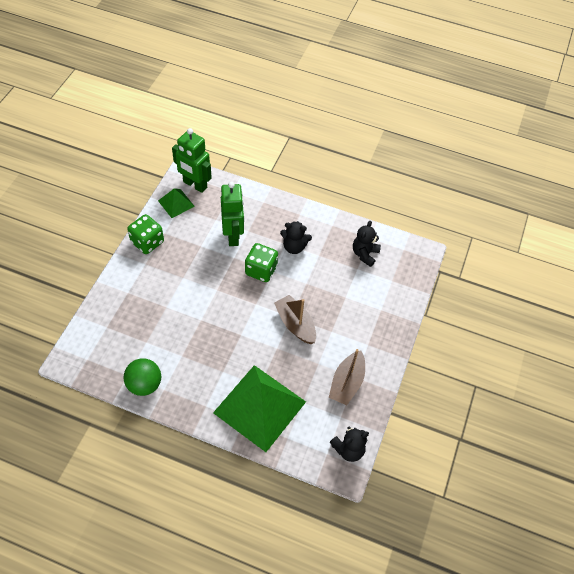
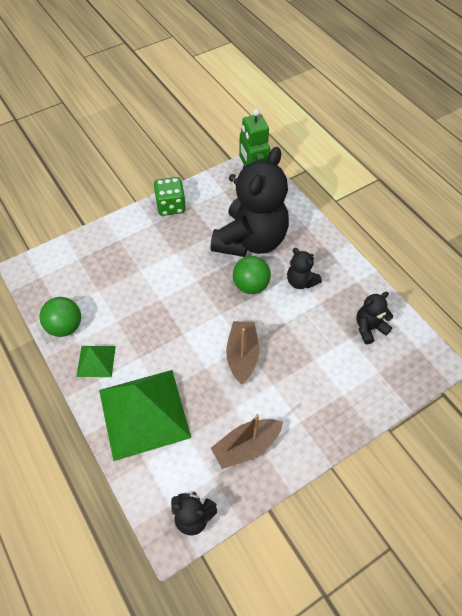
camera: 40 degrees right, 0 degrees up
green pyramid [158,188,195,218] -> green pyramid moved to [76,346,116,377]
green robot [221,182,244,246] -> black teddy bear [211,147,289,257]
green dice [245,243,278,282] -> green ball [233,256,271,294]

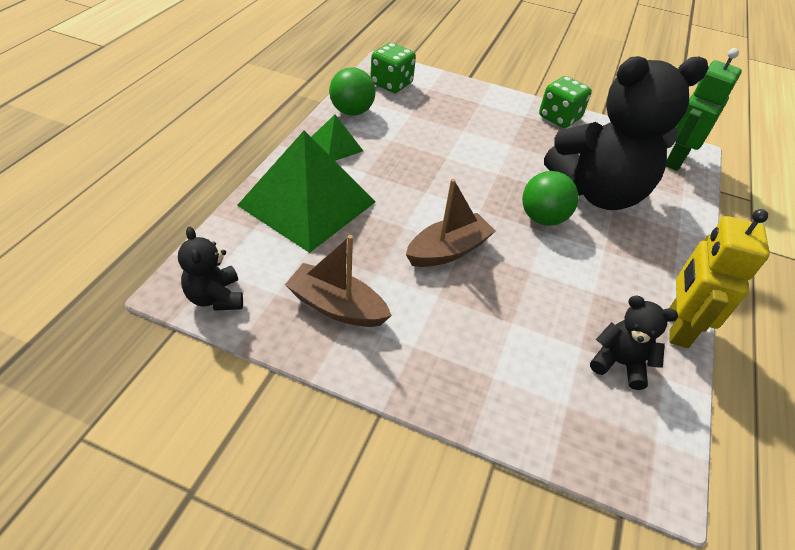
camera: 50 degrees right, 10 degrees down
black teddy bear [287,248,322,289] -> none
none -> green dice [370,43,416,93]
none -> yellow robot [669,209,770,348]

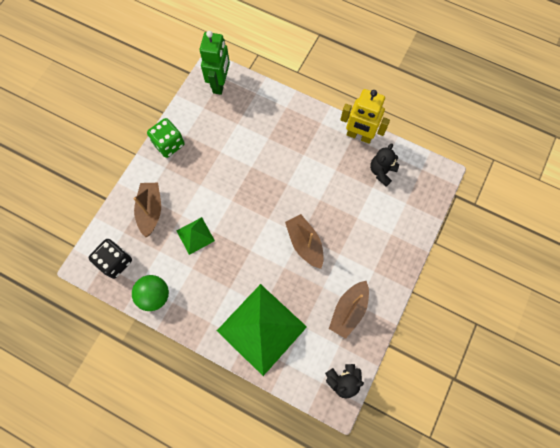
camera: 80 degrees left, 25 degrees up
green pyramid [312,115,363,161] -> green pyramid moved to [177,217,215,255]
green dice [370,43,416,93] -> black dice [89,239,132,279]
green ball [522,171,579,226] -> none
black teddy bear [544,56,709,210] -> none
green robot [666,48,742,171] -> green robot turned 120 degrees counterclockwise [200,31,230,95]
none -> brown boat [133,183,161,237]

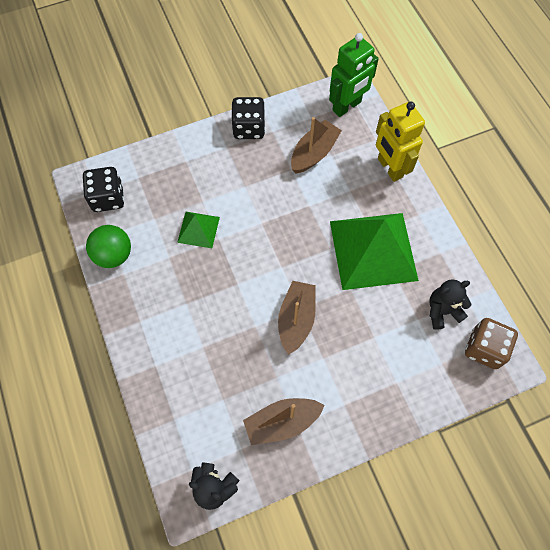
camera: 40 degrees right, 5 degrees down
brown boat [133,183,161,237] -> brown boat moved to [291,117,342,173]
green dice [147,118,185,158] -> black dice [231,97,265,139]
green pyramid [217,284,307,376] -> green pyramid moved to [330,213,419,290]
yellow robot [340,89,390,144] -> yellow robot moved to [376,102,425,182]
none -> brown dice [465,318,518,369]

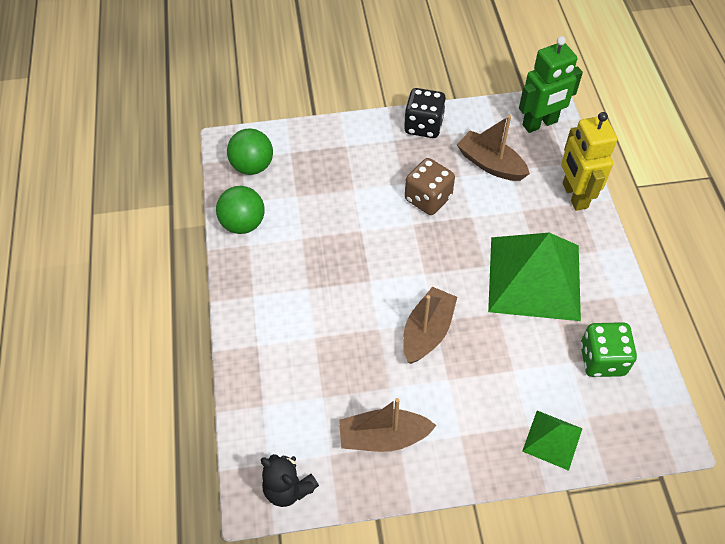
camera: 15 degrees right, 10 degrees down
black dice [82,167,124,212] -> green ball [227,128,273,175]
green pyramid [177,212,220,248] -> green pyramid moved to [522,410,582,471]
brown boat [291,117,342,173] -> brown boat turned 105 degrees counterclockwise [457,115,530,181]
black teddy bear [429,279,471,330] -> green dice [580,322,637,377]
brown dice [465,318,518,369] -> brown dice moved to [405,158,455,215]

